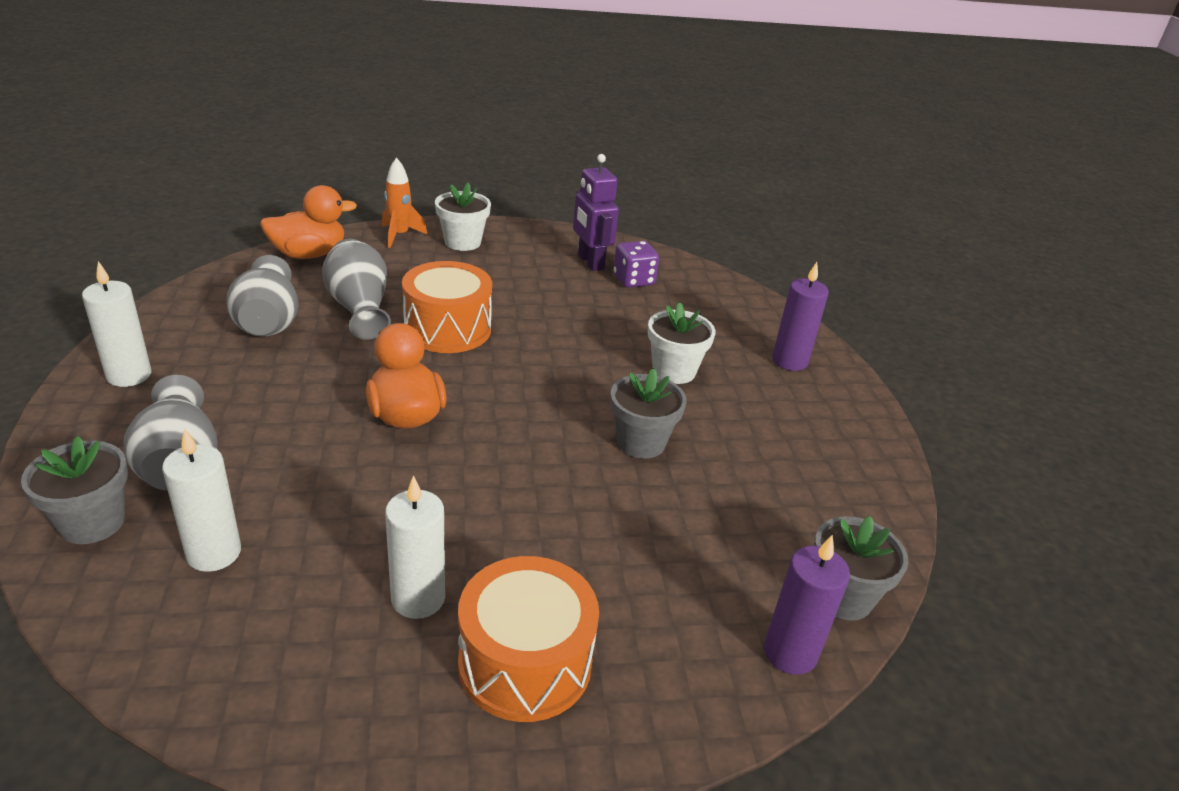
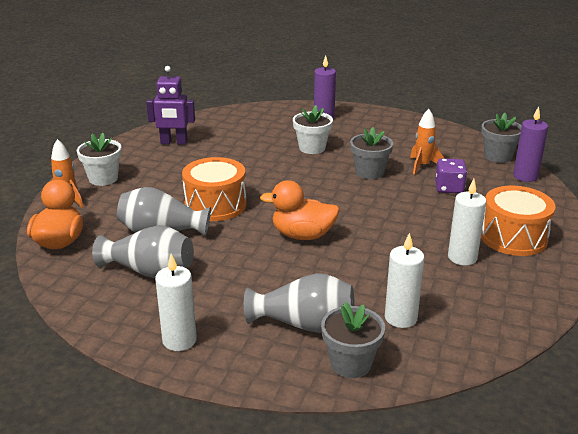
camera: 60 degrees left, 5 degrees down
purple dice [613,241,659,288] -> purple dice moved to [435,158,467,194]
none -> orange rocket [410,109,444,175]

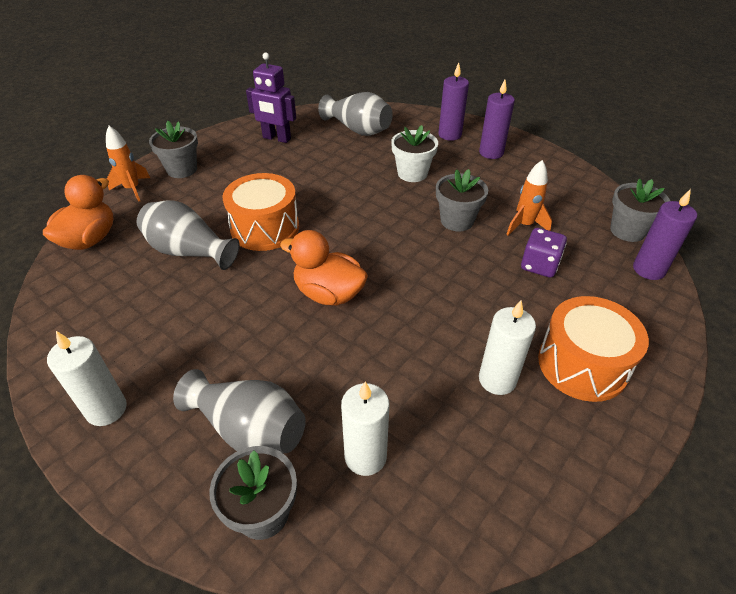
camera: 20 degrees right, 15 degrees up
white flower pot [77,133,122,186] -> grey flower pot [149,121,198,178]
grey vase [92,225,194,278] -> grey vase moved to [318,92,393,136]
none -> purple candle [479,80,515,159]

